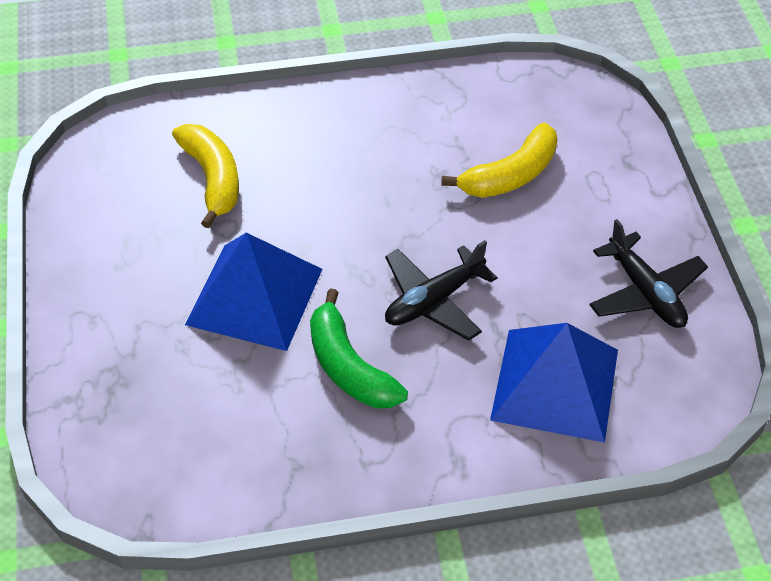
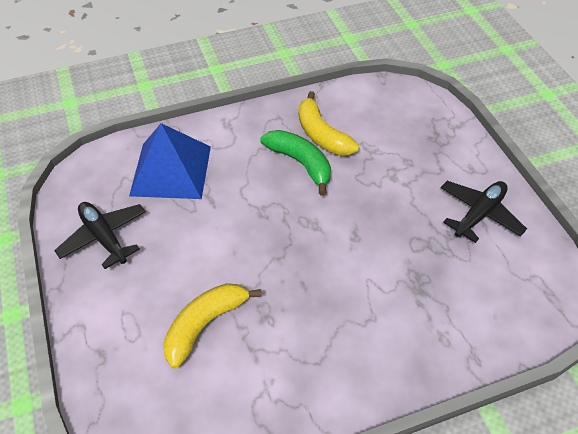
camera: 170 degrees right, 0 degrees up
yellow banana [172,124,239,228] -> yellow banana moved to [299,91,359,155]
blue pyramid [185,233,322,351] -> none
black plane [385,240,497,341] -> black plane moved to [441,181,527,243]

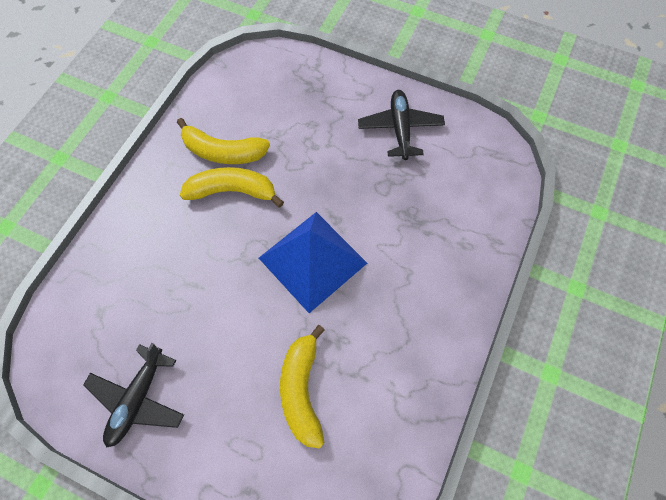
camera: 45 degrees left, 15 degrees up
black plane [54,202,146,269] -> black plane turned 75 degrees counterclockwise [83,343,184,447]
blue pyramid [129,123,211,199] -> blue pyramid moved to [259,212,367,313]
green banana [261,130,331,195] -> yellow banana [180,167,284,207]

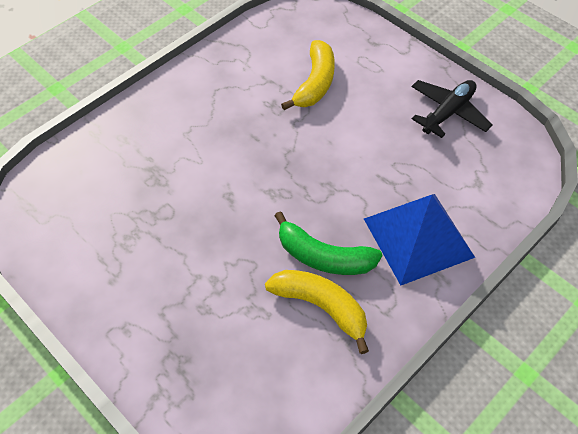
camera: 160 degrees left, 10 degrees down
yellow banana [180,167,284,207] -> green banana [274,211,382,275]
blue pyramid [259,212,367,313] -> blue pyramid moved to [364,194,475,285]
black plane [358,90,445,160] -> none

